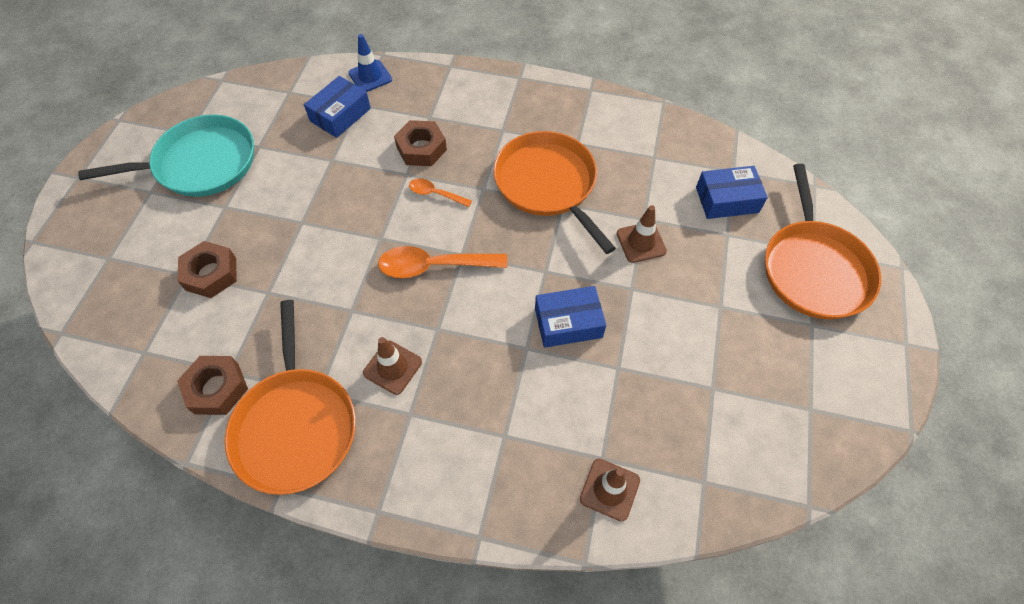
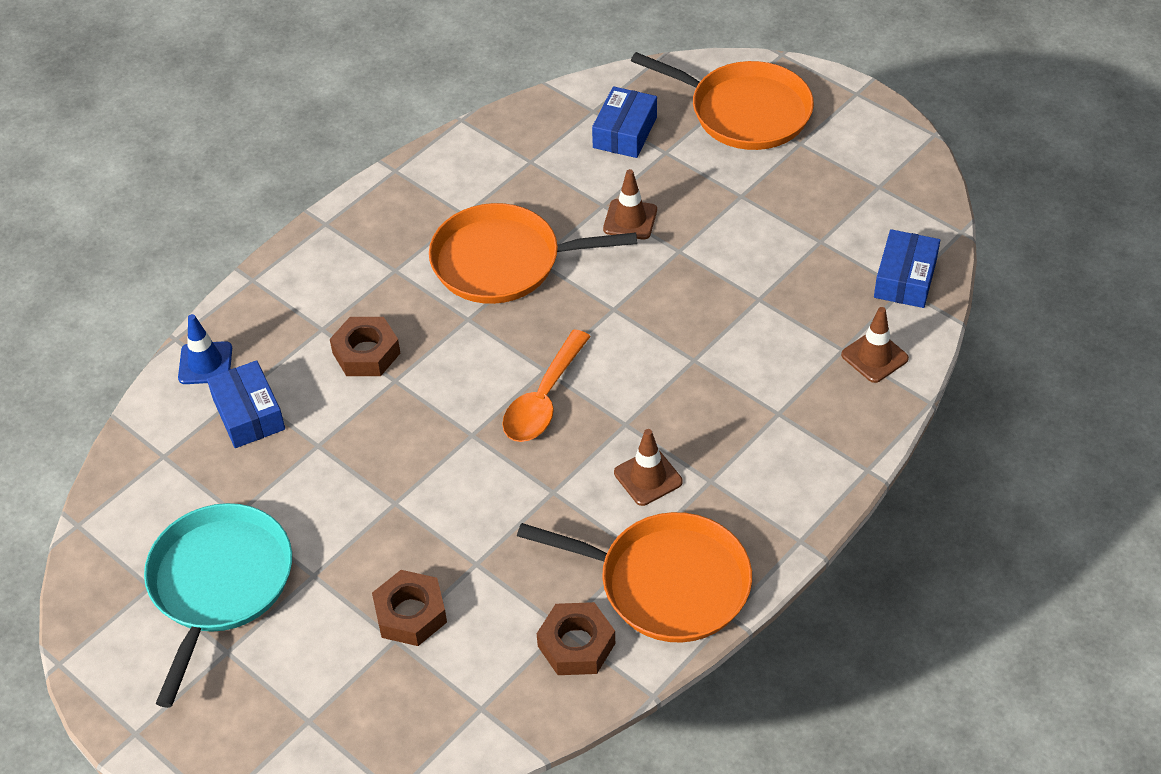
camera: 60 degrees left, 10 degrees down
orange spoon [409,178,472,207] -> none
blue box [535,286,606,348] -> blue box moved to [874,229,940,308]

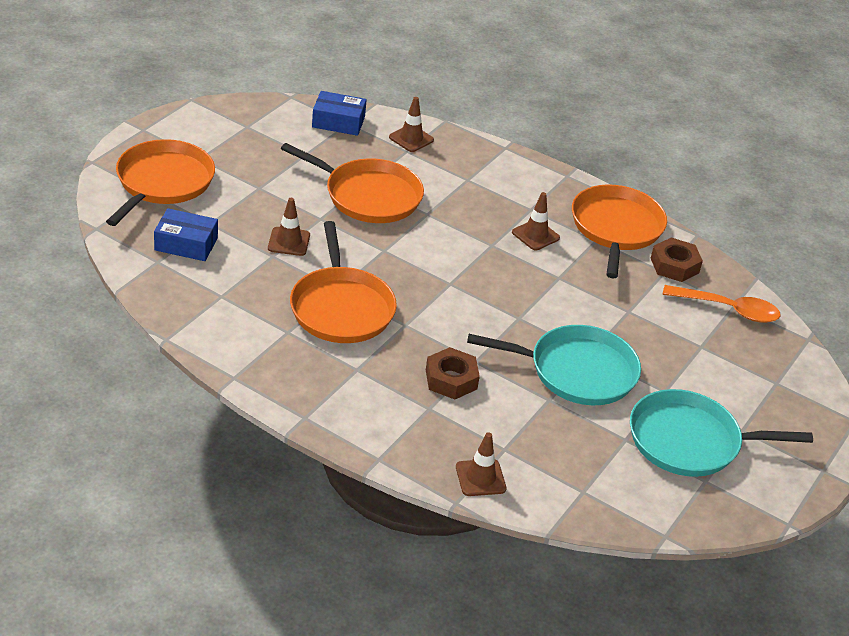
camera: 105 degrees left, 10 degrees down
blue traffic cone [178,314,232,384] -> brown traffic cone [456,432,506,496]
blue box [207,360,285,448] -> none
brown nut [372,570,447,646] -> none
orange spoon [502,329,591,442] -> orange spoon moved to [663,285,781,323]
none -> orange pan [281,143,424,223]
none -> turquoise pan [467,325,641,405]

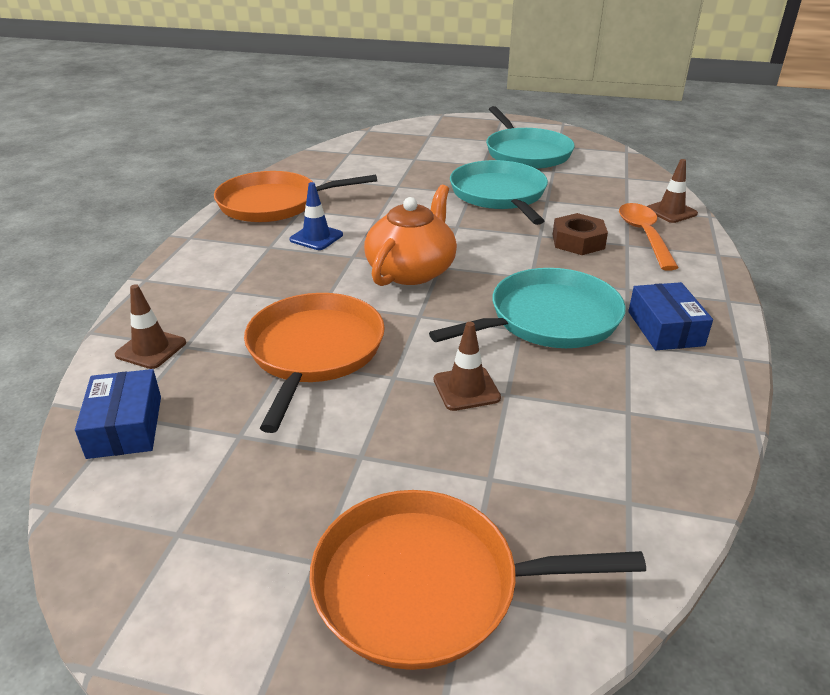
camera: 105 degrees left, 5 degrees down
blue box [154,208,218,261] -> blue box moved to [628,282,713,350]
orange pan [290,221,397,343] -> turquoise pan [429,268,626,348]
brown traffic cone [512,192,560,250] -> blue traffic cone [290,182,343,250]
brown nut [651,238,703,282] -> none
orange spoon [663,285,781,323] -> orange spoon moved to [619,203,679,271]
none -> orange teapot [364,185,457,286]

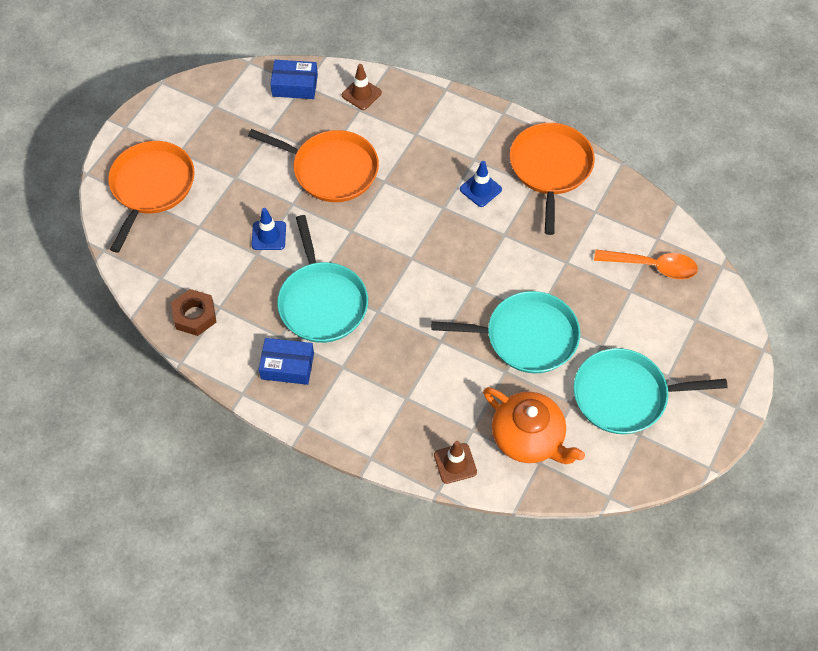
camera: 105 degrees right, 25 degrees up
orange teapot [364,185,457,286] -> orange teapot moved to [483,387,585,464]
brown traffic cone [434,322,501,411] -> blue traffic cone [252,208,286,250]
brown nut [553,213,608,255] -> brown nut moved to [171,289,216,336]
orange spoon [619,203,679,271] -> orange spoon moved to [594,249,698,279]

